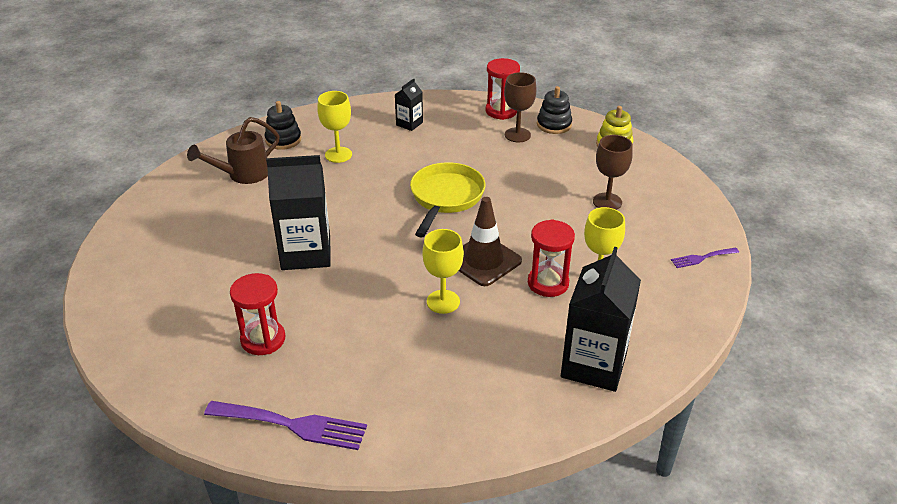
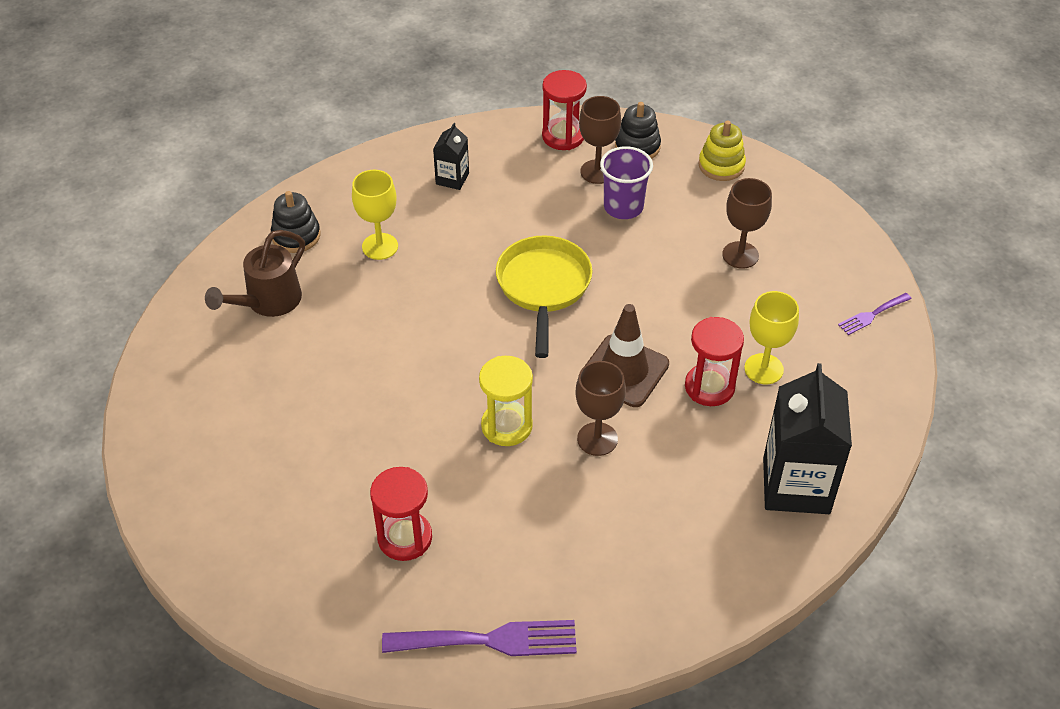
camera: 15 degrees left, 10 degrees up
black carton [266,155,331,270] -> none
yellow goblet [422,229,464,314] -> brown goblet [575,361,626,456]
none -> yellow hourglass [479,356,533,446]
none -> purple cup [600,146,653,219]

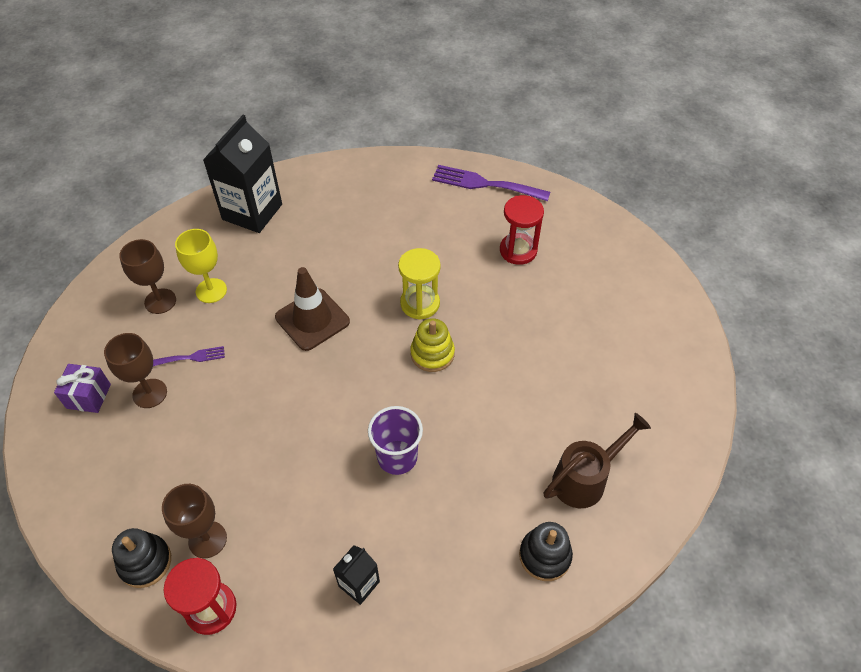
camera: 160 degrees left, 5 degrees up
yellow goblet [352,170,398,260] -> none
yellow pan [496,236,592,358] -> none
brown goblet [575,361,626,456] -> brown goblet moved to [119,239,176,314]
purple cup [600,146,653,219] -> purple cup moved to [368,406,423,475]
red hourglass [685,317,744,406] -> none
yellow stacking toy [698,121,746,181] -> yellow stacking toy moved to [410,318,455,372]
purple fork [838,293,911,335] -> purple fork moved to [153,346,225,366]
none -> purple gift [54,364,111,413]

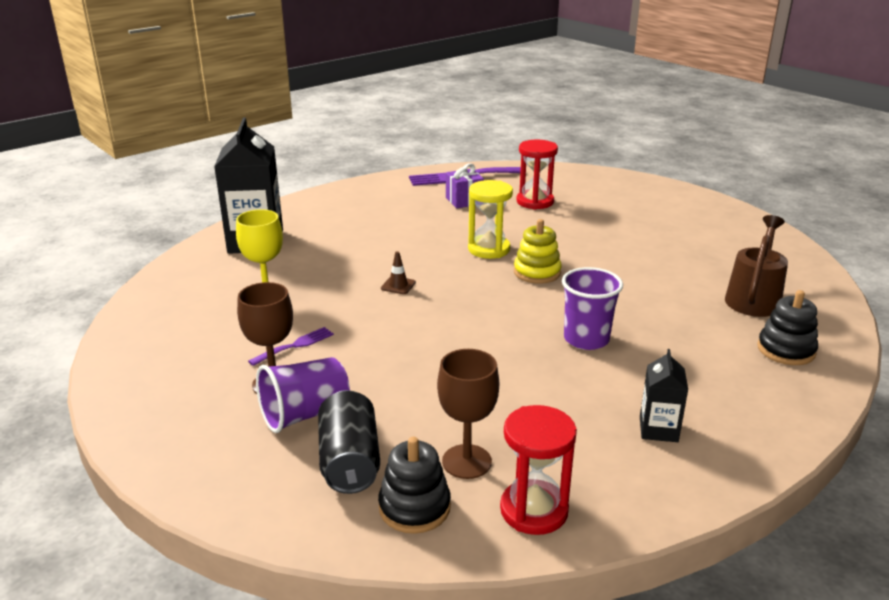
camera: 30 degrees left, 25 degrees down
purple gift [54,364,111,413] -> purple gift moved to [446,164,484,208]
brown goblet [119,239,176,314] -> none
brown traffic cone [275,267,350,351] -> brown traffic cone [381,251,416,294], size x0.43
none -> purple cup [256,357,350,433]
none -> black can [318,390,380,494]

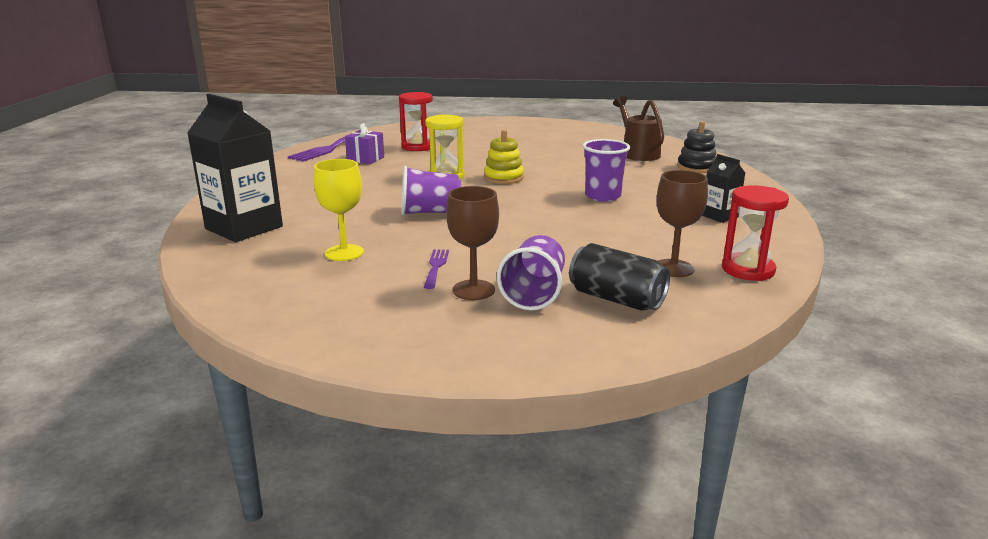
camera: 45 degrees left, 5 degrees down
black stacking toy [378,437,451,534] -> none
brown traffic cone [381,251,416,294] -> purple cup [401,166,461,216]

